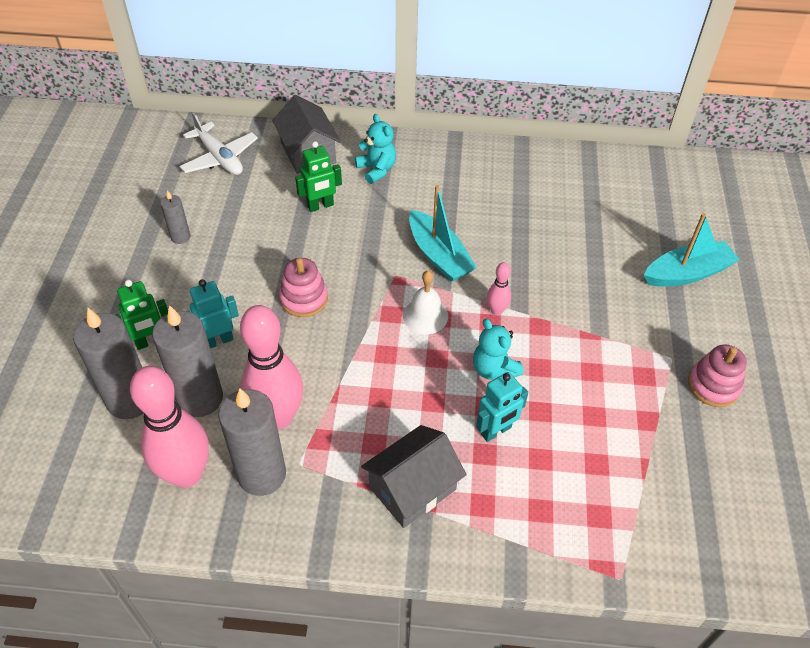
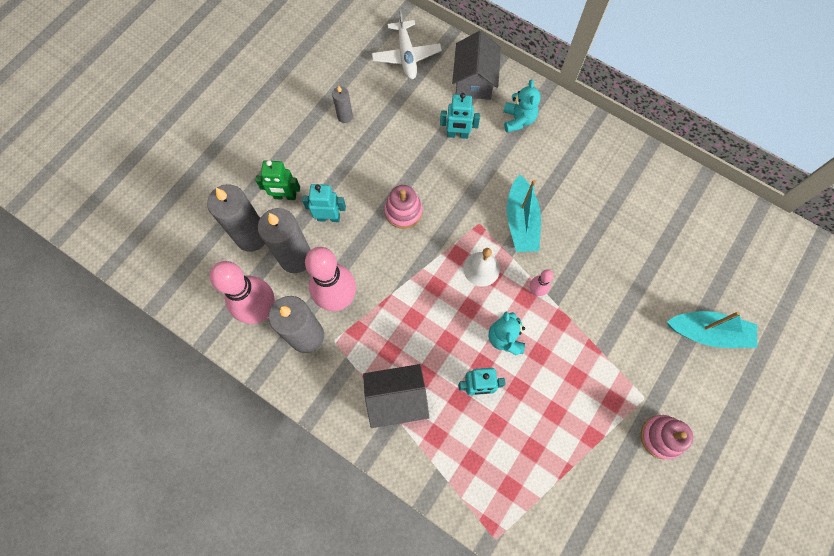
camera: 30 degrees right, 20 degrees up
green robot [295,141,342,212] -> turquoise robot [440,93,480,139]

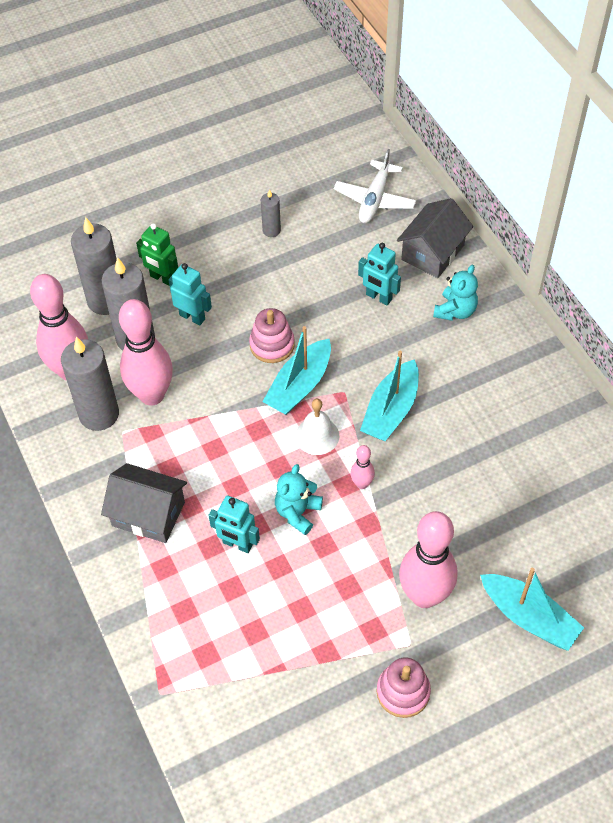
camera: 30 degrees right, 15 degrees down
none -> turquoise boat [262,326,331,415]
none -> pink bowling pin [399,511,458,608]

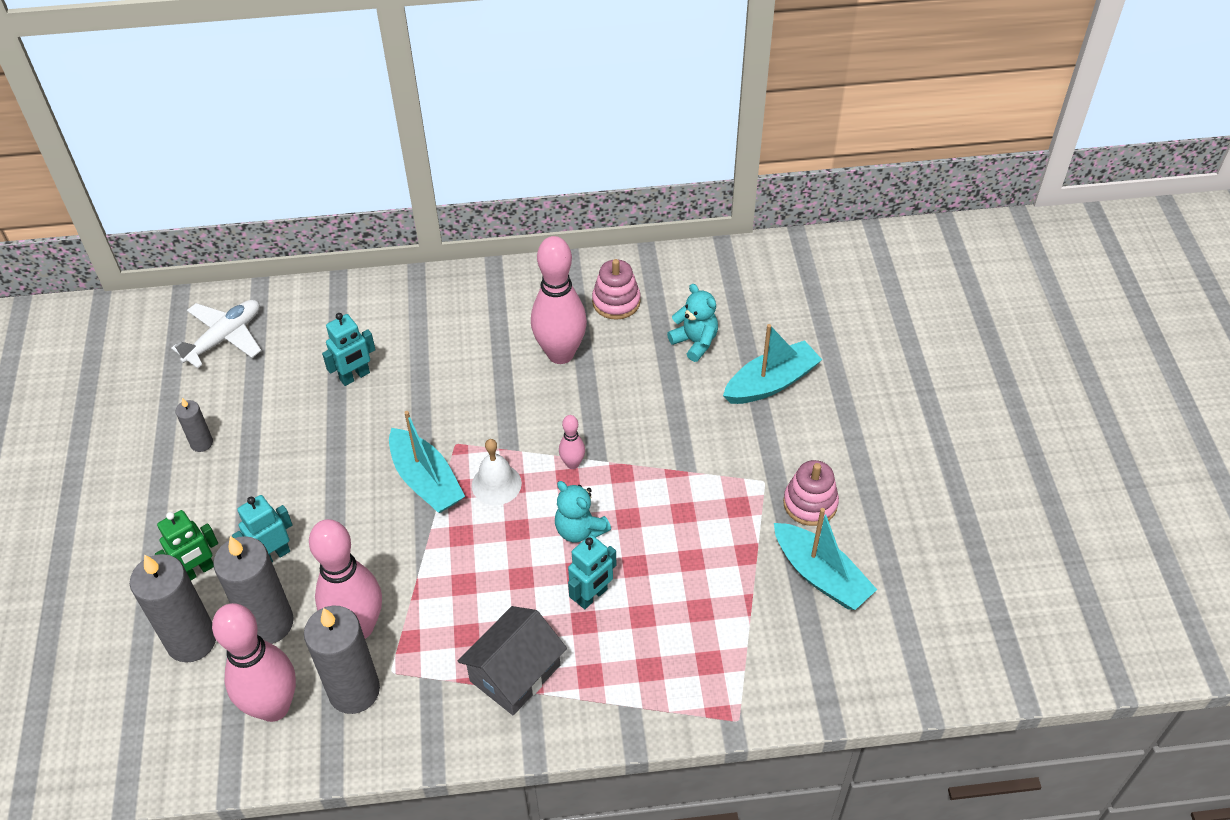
camera: 70 degrees left, 5 degrees down
pink stacking toy [249,308,295,363] -> pink stacking toy moved to [592,259,641,320]
white plane [334,149,416,223] -> white plane turned 90 degrees counterclockwise [171,300,261,368]
turquoise boat [360,351,419,441] -> turquoise boat moved to [774,508,877,610]
grey house [397,198,473,278] -> none
pink bowling pin [399,511,458,608] -> pink bowling pin moved to [531,236,587,364]
turquoise teddy bear [433,265,478,321] -> turquoise teddy bear moved to [667,284,718,362]

